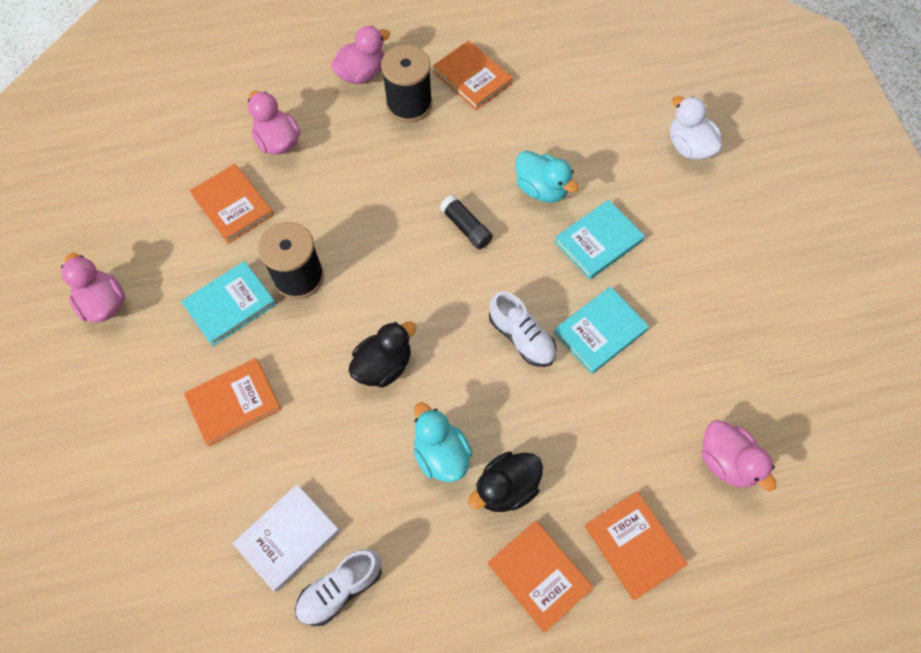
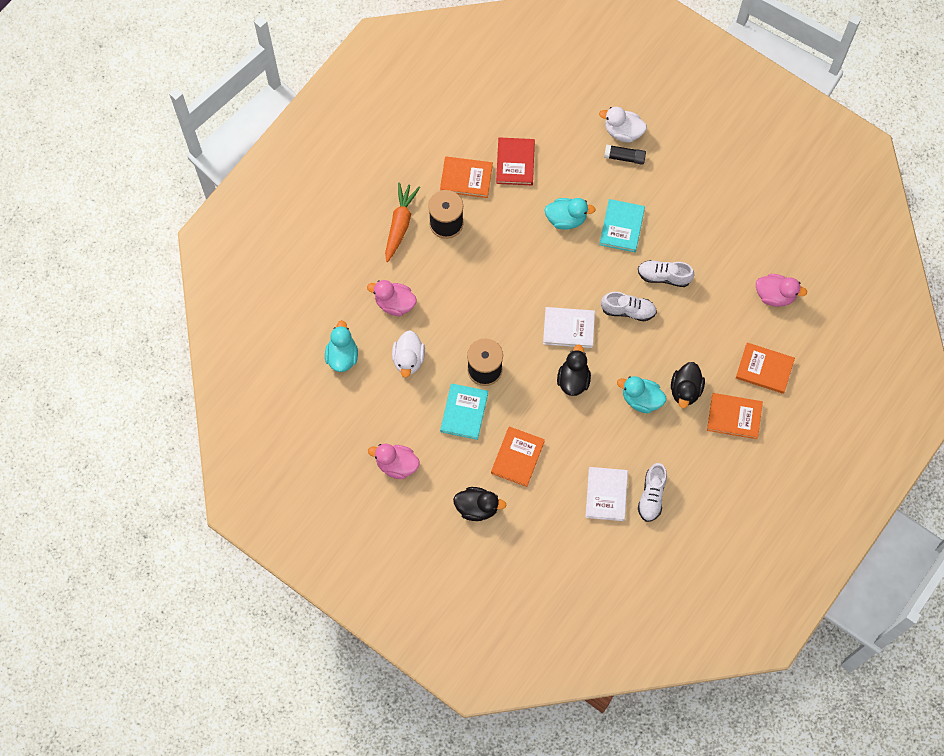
camera: 40 degrees left, 5 degrees up
orange book [190,164,274,244] -> white duck [392,330,425,377]
pink duck [331,26,390,84] -> orange carrot [385,182,420,262]
black glue stick [440,195,493,249] -> black glue stick moved to [604,144,646,165]
turquoise book [554,286,649,374] -> white shoe [638,260,694,287]
none -> turquoise duck [325,320,358,372]
none -> black duck [453,487,507,521]
none -> red book [496,137,535,185]
none -> white book [543,307,595,348]

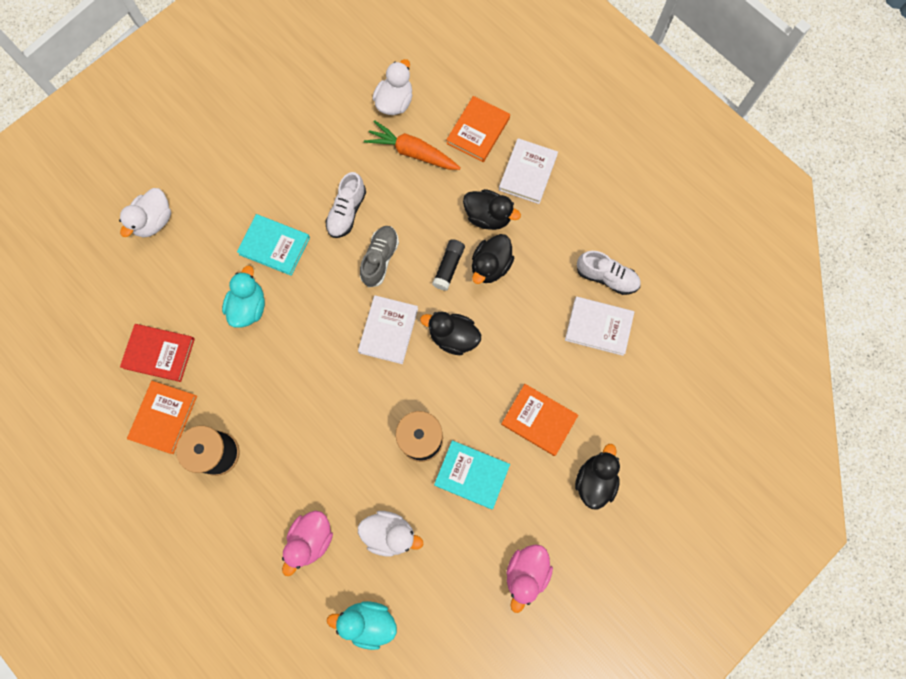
camera: 80 degrees left, 5 degrees up
orange carrot [385,182,420,262] -> orange carrot moved to [364,120,461,170]
white shoe [601,292,657,321] -> grey shoe [360,226,399,287]
black glue stick [604,144,646,165] -> black glue stick moved to [432,239,465,291]
turquoise duck [617,376,666,413] -> black duck [472,234,514,284]
orange book [707,393,763,439] -> white book [499,138,558,204]
pink duck [756,274,807,307] -> white duck [373,59,412,115]

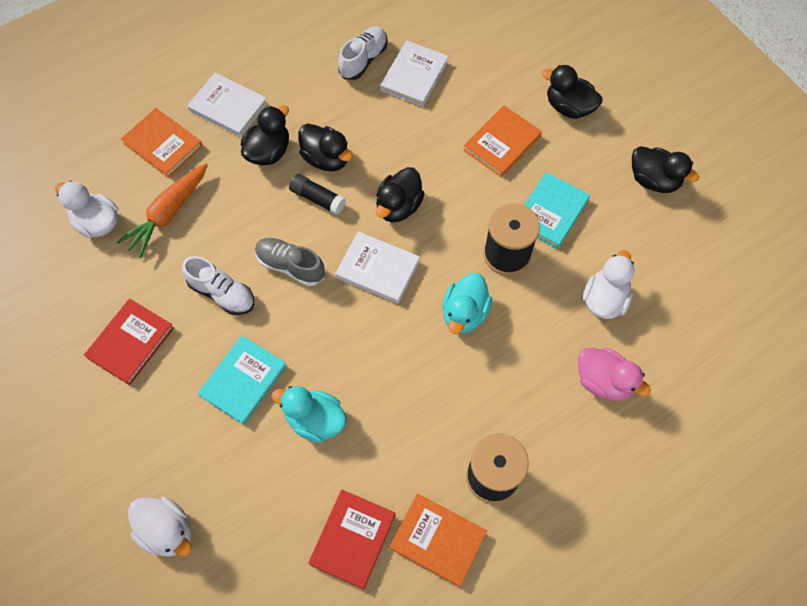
camera: 80 degrees left, 10 degrees down
turquoise duck [327,601,397,650] -> turquoise duck moved to [442,273,492,334]
pink duck [506,544,553,613] -> black duck [632,146,699,193]
none -> red book [84,299,174,385]

